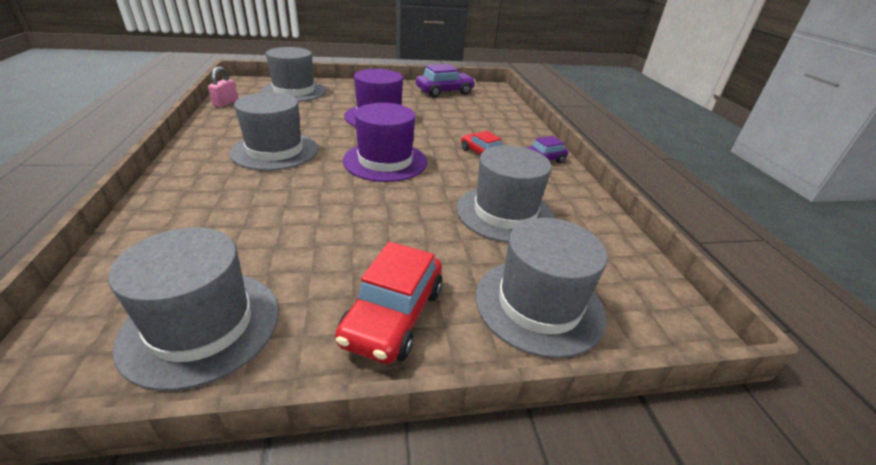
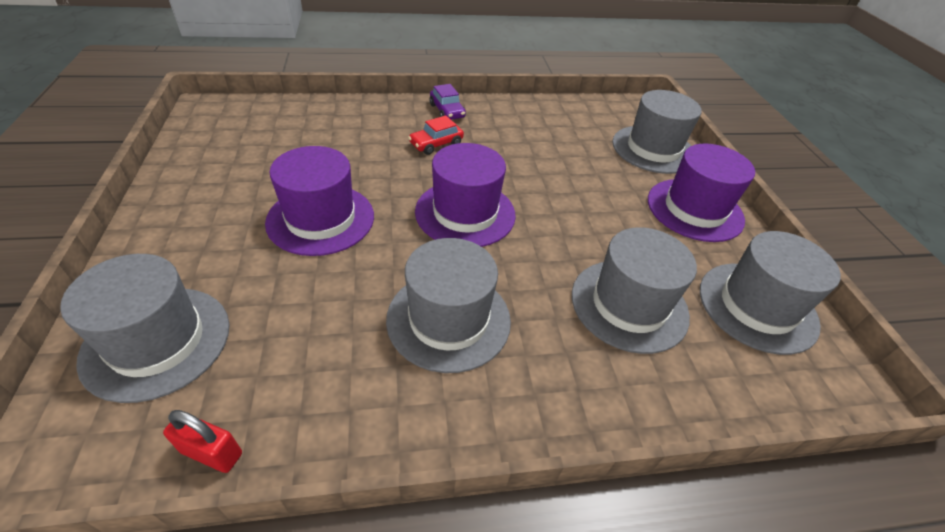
camera: 90 degrees left, 10 degrees up
pink padlock [208,67,238,107] -> red padlock [163,410,242,473]
red car [335,242,443,364] -> purple hat [648,144,755,242]
purple car [416,64,476,98] -> none
grey hat [457,145,555,242] -> grey hat moved to [572,227,697,354]

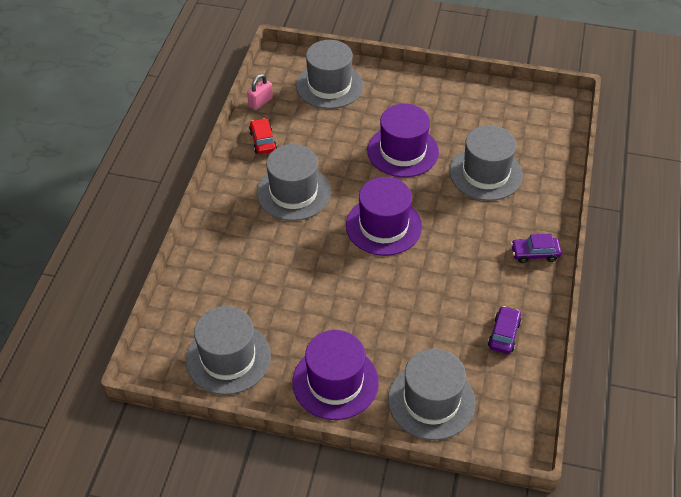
camera: 115 degrees right, 5 degrees up
red padlock [163,410,242,473] -> pink padlock [247,74,273,110]
red car [408,116,464,155] -> red car moved to [249,118,277,154]
grey hat [572,227,697,354] -> grey hat moved to [450,125,523,201]
none -> purple car [488,306,522,354]

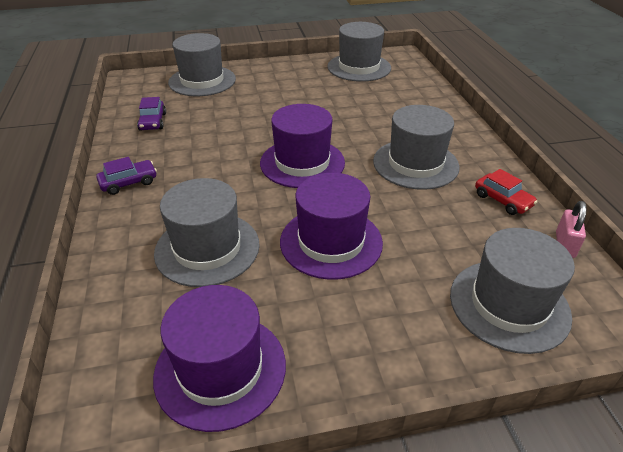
camera: 155 degrees right, 10 degrees down
purple hat [292,330,379,420] -> purple hat moved to [153,285,286,432]

